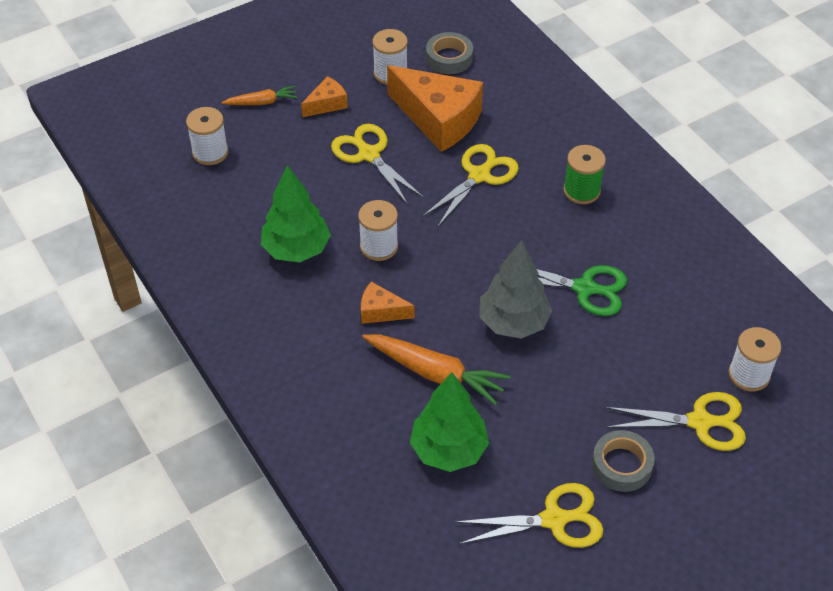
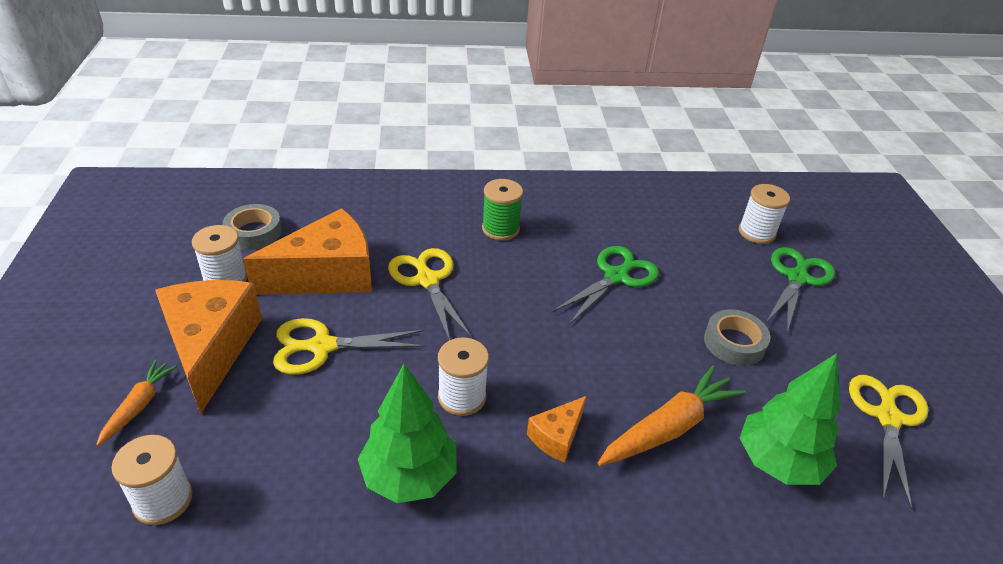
camera: 65 degrees left, 10 degrees down
orange cheese [301,76,348,117] -> orange cheese [155,280,262,414], size x2.09
grey tree [480,240,552,339] -> none
grey tape [592,430,655,492] -> grey tape moved to [704,309,770,366]
yellow scissors [605,392,746,451] -> green scissors [765,247,835,332]

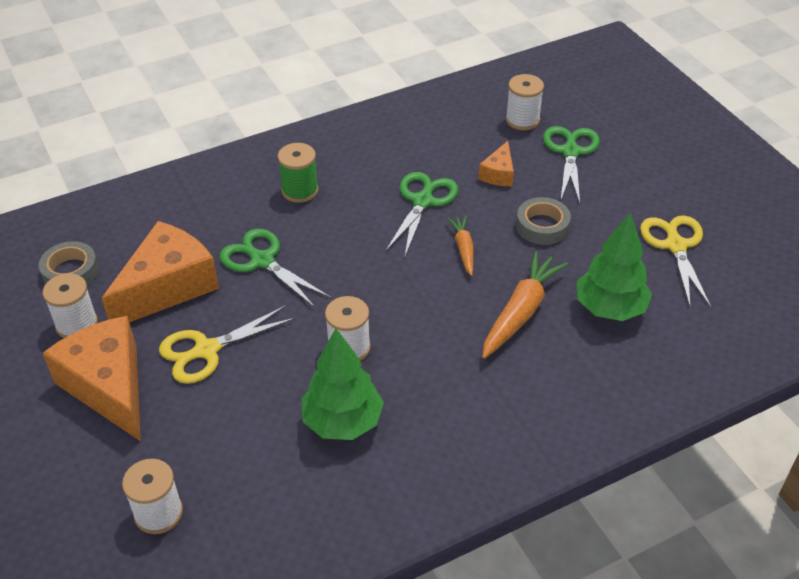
camera: 20 degrees left, 5 degrees up
orange carrot [96,360,177,446] -> orange carrot moved to [447,216,474,276]
yellow scissors [388,248,472,340] -> green scissors [220,229,331,308]
orange cheese [527,396,587,463] -> orange cheese moved to [478,141,514,186]

